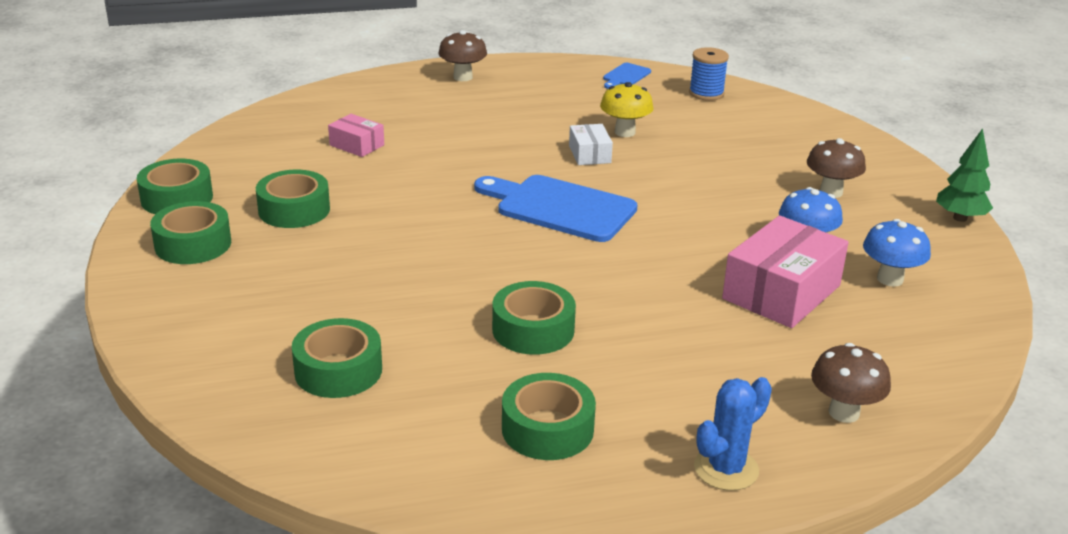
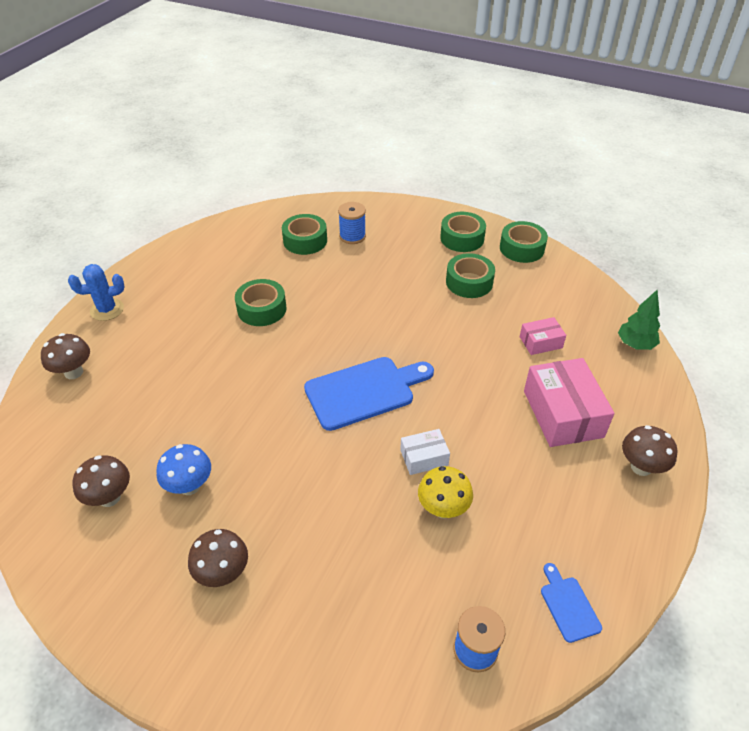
camera: 130 degrees right, 15 degrees up
green tape [502,373,596,460] -> none
white box [569,124,613,165] -> white box turned 45 degrees counterclockwise [400,429,450,475]
blue cactus [694,377,772,491] -> blue cactus turned 75 degrees clockwise [68,264,124,321]
pink box [722,215,849,328] -> pink box moved to [524,358,615,447]
blue mushroom [863,219,931,287] -> brown mushroom [73,455,130,507]
green tree [936,128,993,222] -> green tree moved to [618,290,660,350]
none -> blue spool [338,202,366,244]

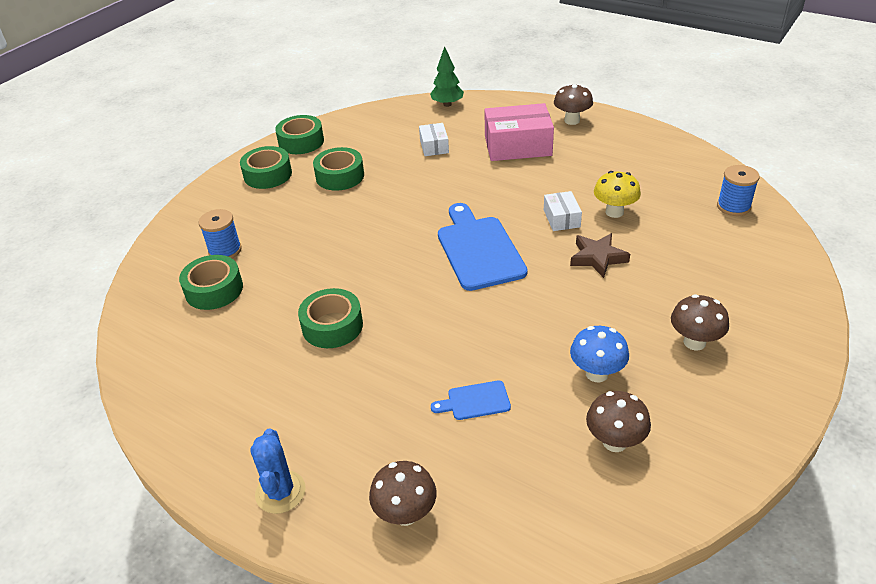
camera: 80 degrees left, 5 degrees down
pink box [520,317,566,355] -> white box [419,123,449,156]
blue cutting board [541,563,602,643] -> blue cutting board moved to [431,381,511,420]
none -> brown star [570,233,630,278]

